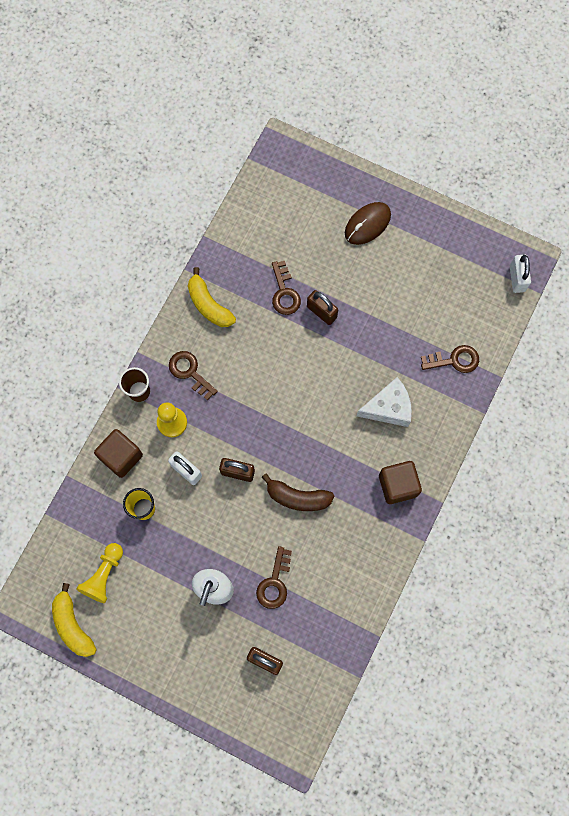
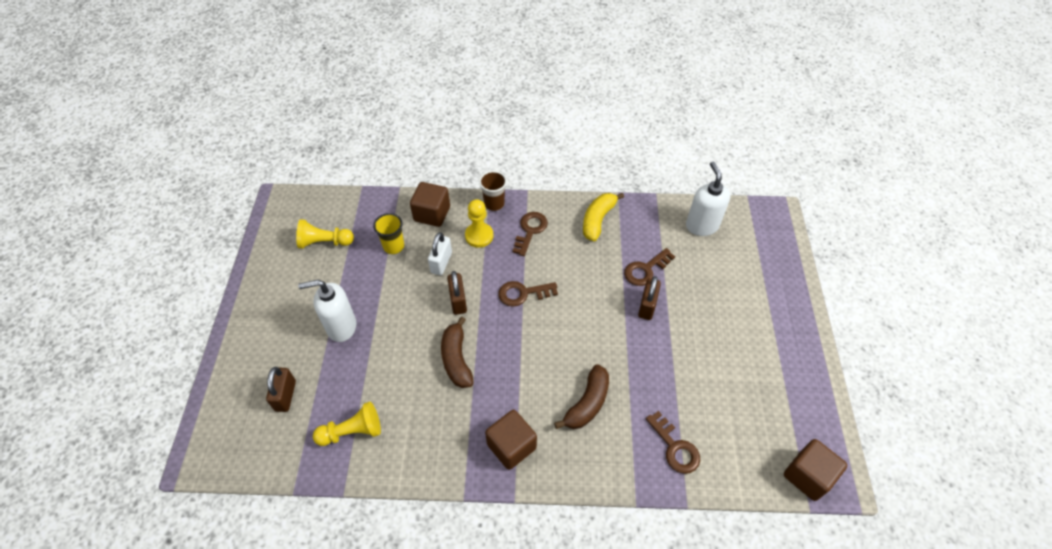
camera: 65 degrees right, 20 degrees down
yellow banana [52,583,97,657] -> none
brown key [256,546,292,609] -> brown key moved to [498,281,558,307]
brown mouse [345,202,391,245] -> none
white cheese [357,377,412,427] -> brown banana [554,364,609,429]
white padlock [510,255,531,293] -> brown cube [784,439,848,501]
none -> yellow pawn [313,402,381,446]
none -> white soap dispenser [686,162,730,236]

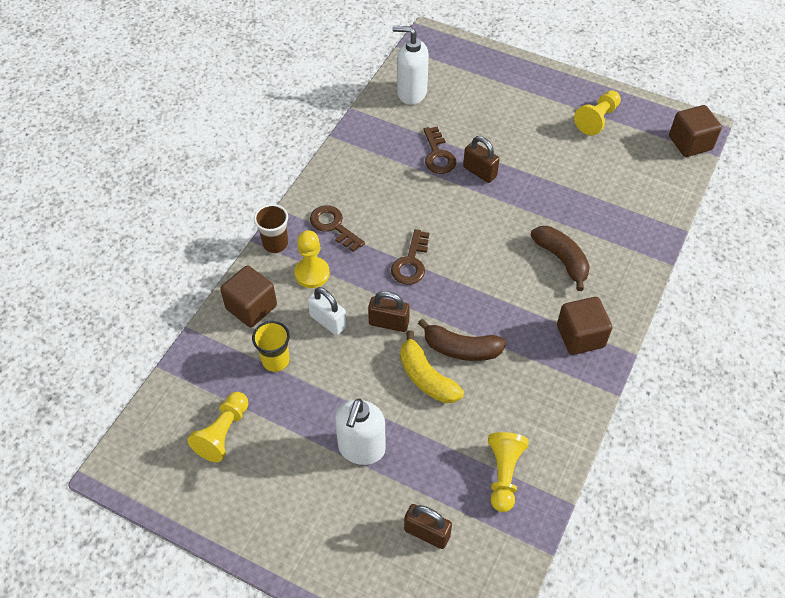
camera: 65 degrees left, 0 degrees up
yellow banana [583,193,624,241] -> yellow banana moved to [400,330,464,403]
brown key [646,411,700,474] -> none
none -> yellow pawn [574,90,621,135]

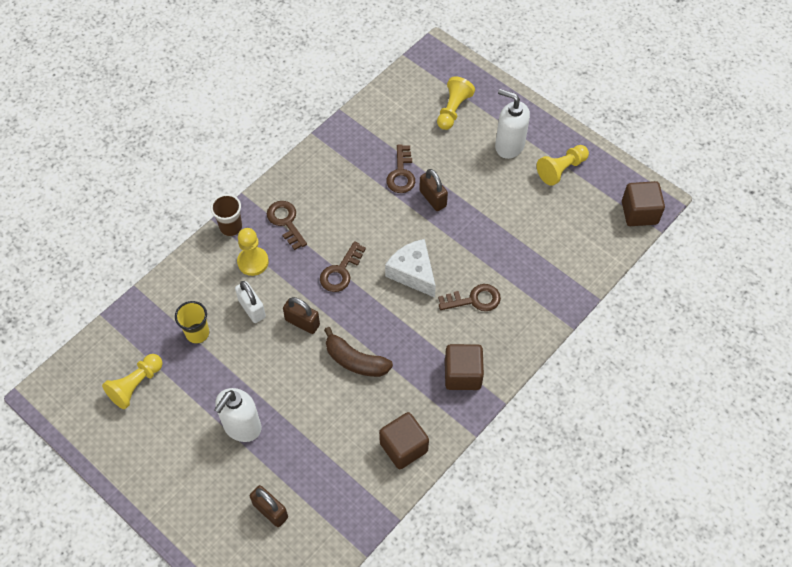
camera: 15 degrees right, 5 degrees up
brown cube [220,265,277,327] -> brown cube moved to [379,412,429,469]
white soap dispenser [392,26,429,105] -> white soap dispenser moved to [495,89,530,159]
yellow banana [400,330,464,403] -> none
yellow pawn [488,432,529,512] -> yellow pawn moved to [437,77,475,130]
brown banana [530,226,590,291] -> brown key [438,284,501,311]
none -> white cheese [385,239,436,298]

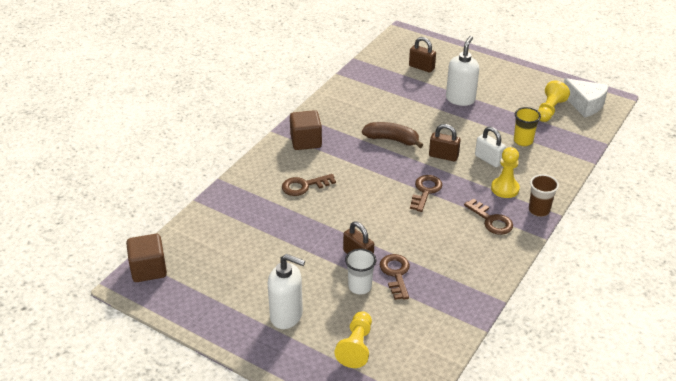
camera: 170 degrees right, 20 degrees down
brown cube [379,412,429,469] -> none
white cheese [385,239,436,298] -> white cheese moved to [564,78,609,117]
yellow pawn [537,145,589,186] -> none
none -> white cup [345,249,376,294]

